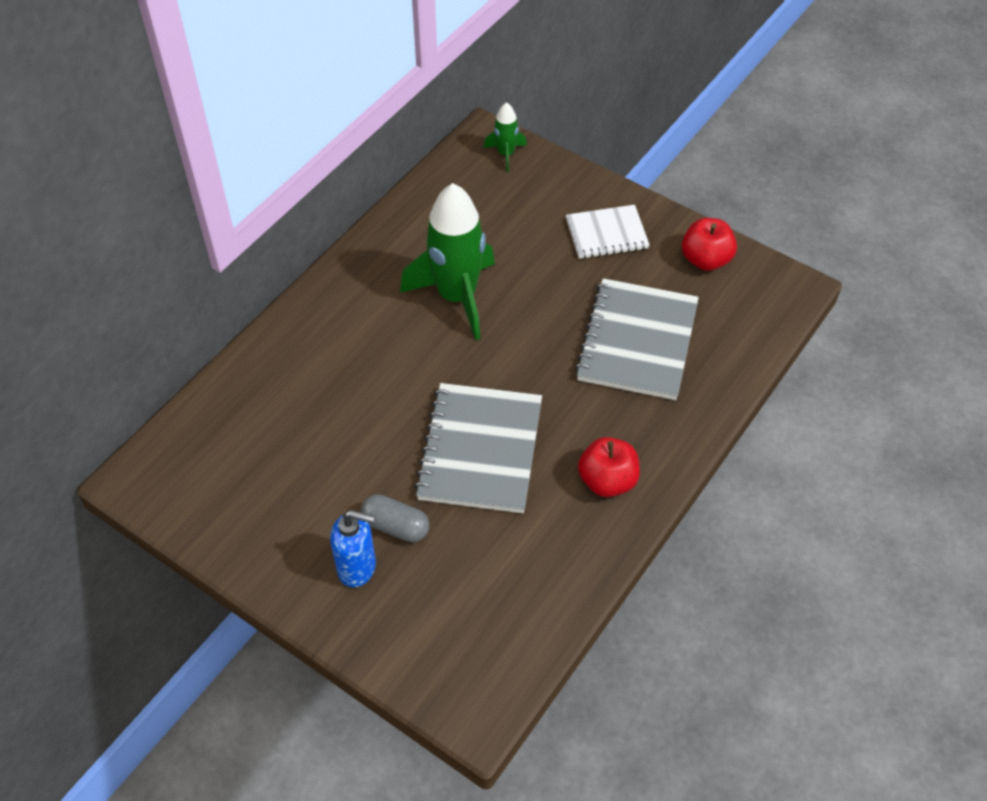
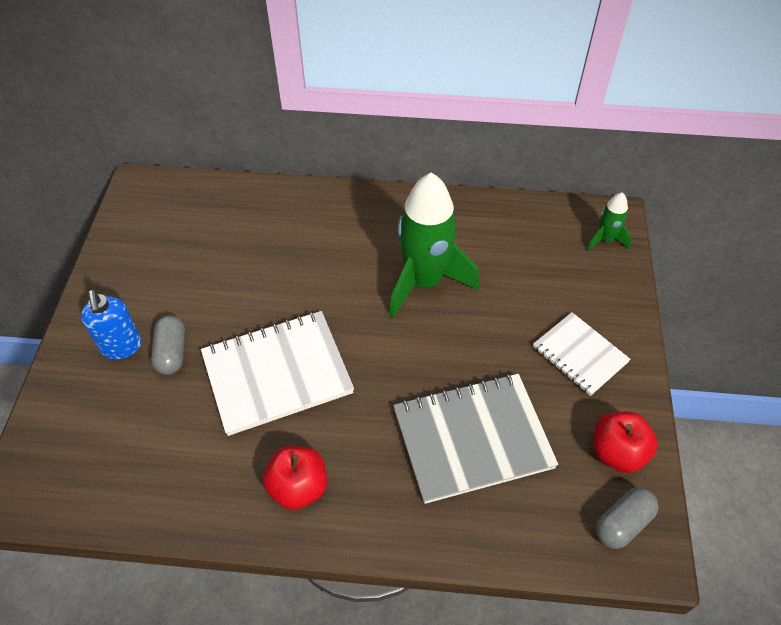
camera: 60 degrees right, 0 degrees up
grey notebook [414,383,542,513] -> white notebook [201,311,354,436]
none -> grey capsule [596,487,659,549]

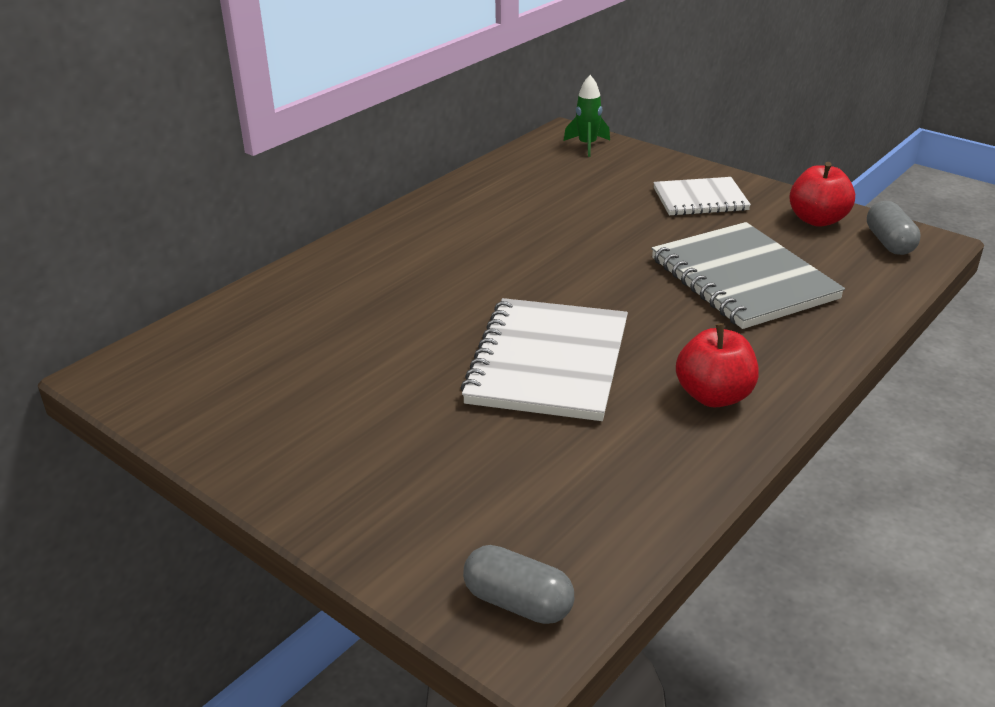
camera: 55 degrees left, 20 degrees down
blue soap dispenser [81,290,142,360] -> none
grey capsule [151,315,185,375] -> grey capsule moved to [463,545,574,624]
green rocket [389,172,479,318] -> none
grey notebook [393,374,559,504] -> grey notebook turned 45 degrees counterclockwise [651,222,845,329]

